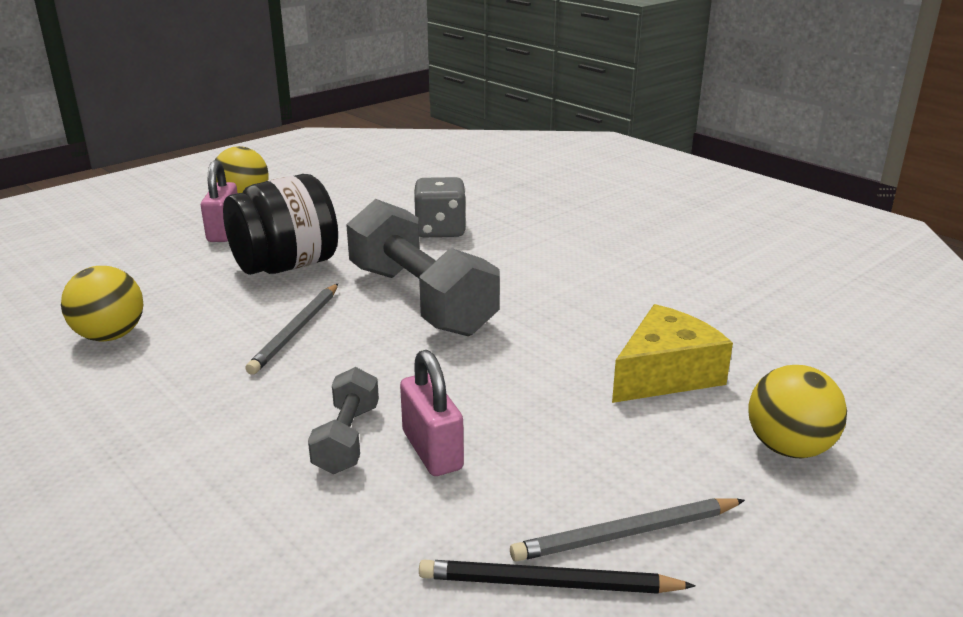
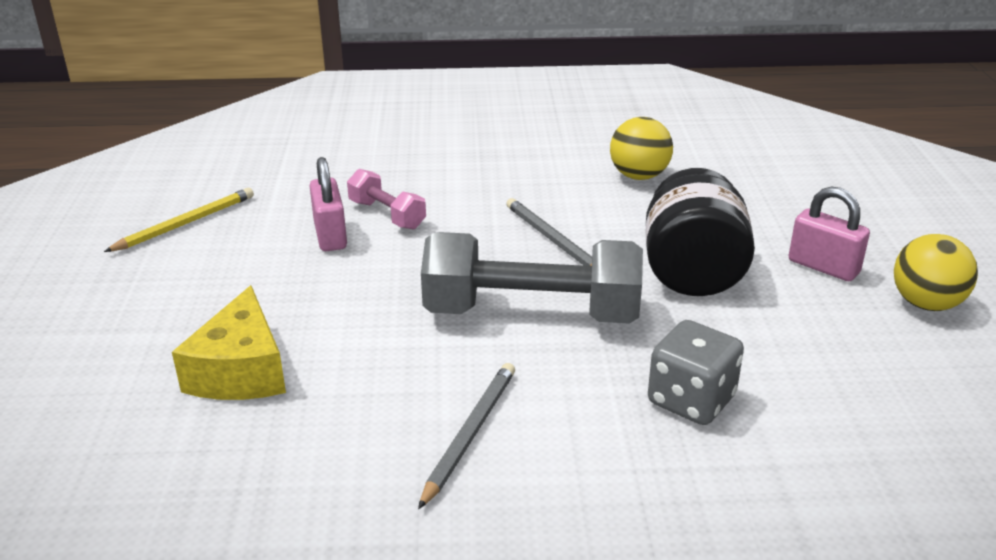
camera: 130 degrees right, 5 degrees up
grey dumbbell [308,367,379,474] -> pink dumbbell [347,169,426,230]
pink padlock [400,350,464,476] -> pink padlock turned 60 degrees clockwise [310,157,347,251]
black pencil [419,560,696,594] -> yellow pencil [104,188,254,252]
grey pencil [510,498,745,561] -> grey pencil moved to [418,363,515,510]
yellow ball [748,365,847,458] -> none

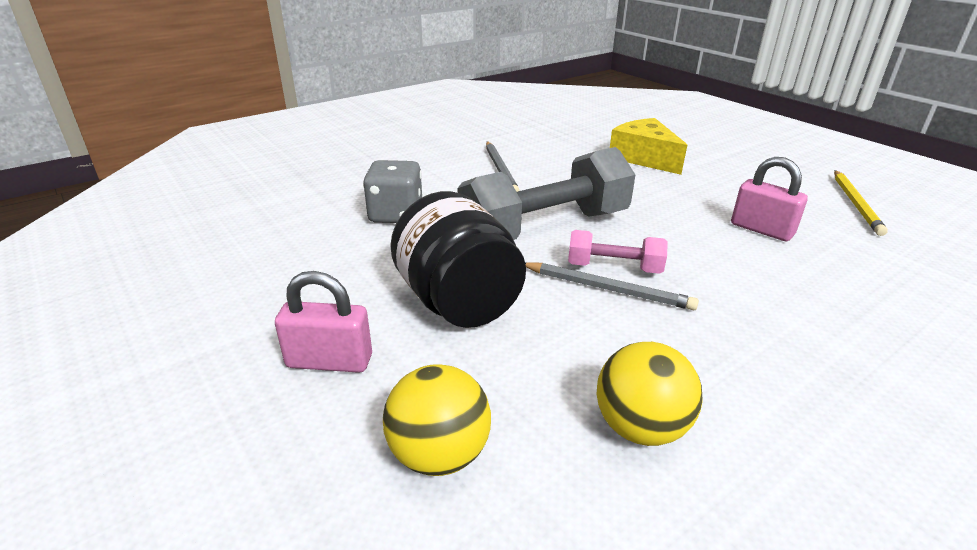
camera: 145 degrees right, 0 degrees up
pink dumbbell [347,169,426,230] -> pink dumbbell moved to [568,230,668,274]
yellow ball [894,234,978,311] -> yellow ball moved to [383,364,491,476]

